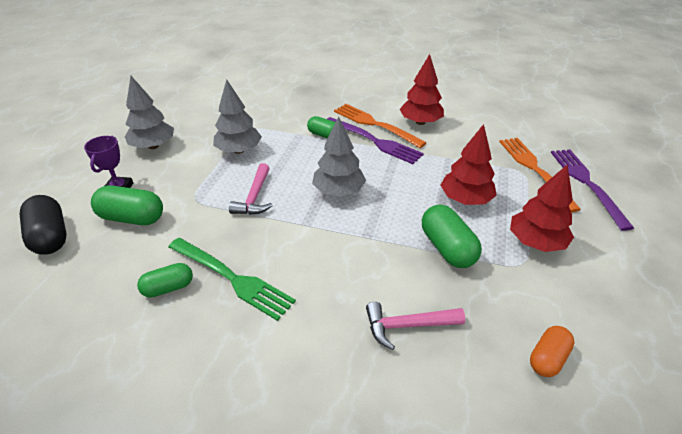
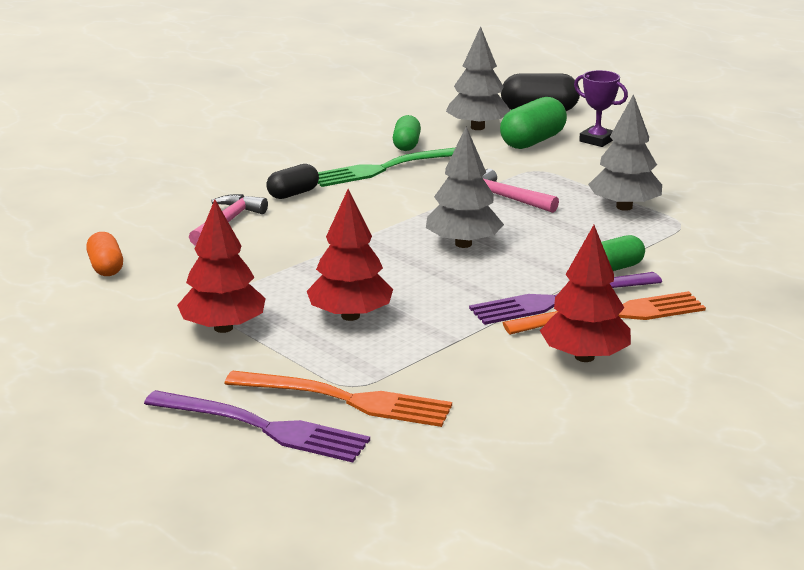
camera: 120 degrees right, 15 degrees down
grey tree [125,76,174,149] -> grey tree moved to [446,26,510,130]
green capsule [422,204,482,268] -> none
none -> black capsule [266,164,319,199]

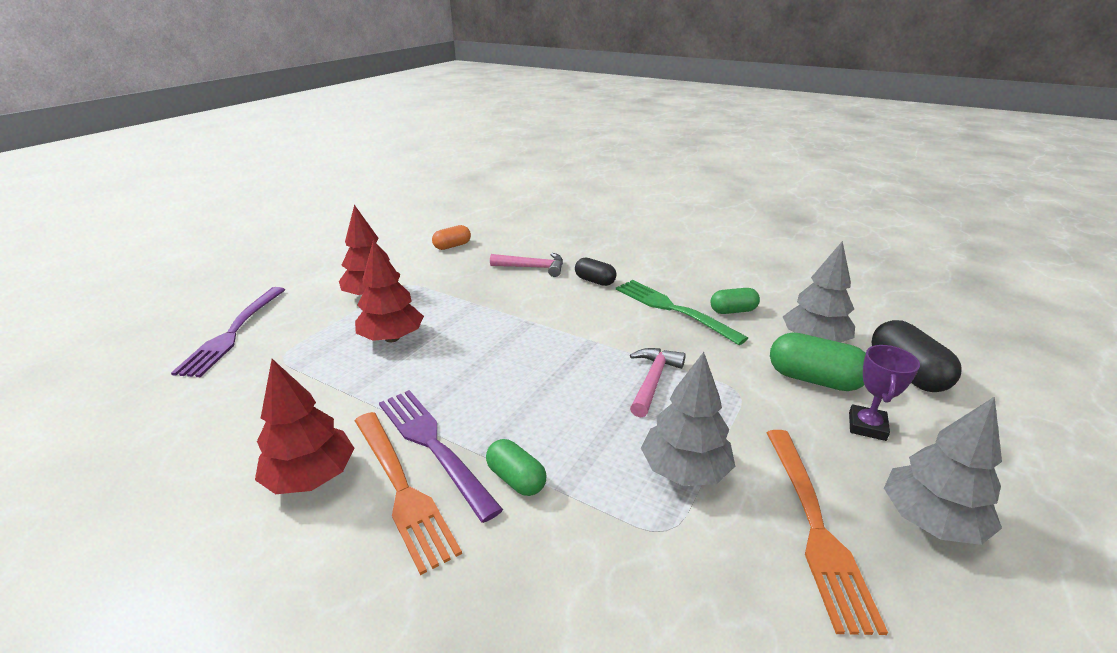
camera: 75 degrees right, 5 degrees up
orange fork [224,371,452,427] -> orange fork moved to [766,430,888,635]
grey tree [426,126,504,248] -> grey tree moved to [884,397,1002,545]

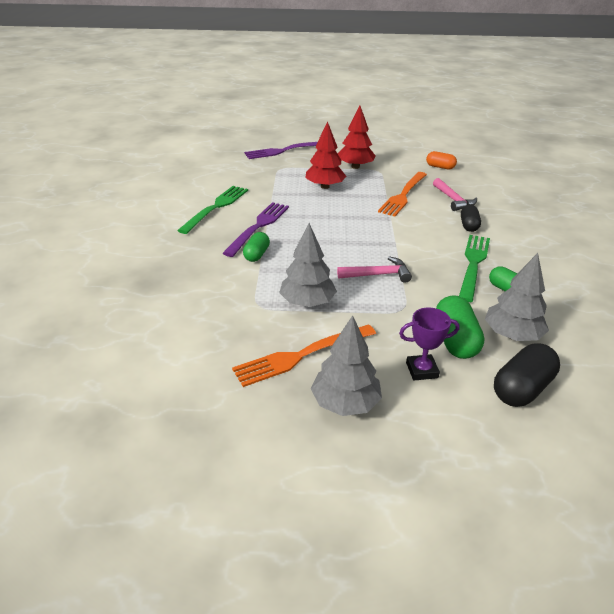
camera: 60 degrees right, 5 degrees up
red tree [255,359,354,494] -> green fork [177,186,248,234]
orange fork [355,412,462,575] -> orange fork moved to [378,172,427,216]

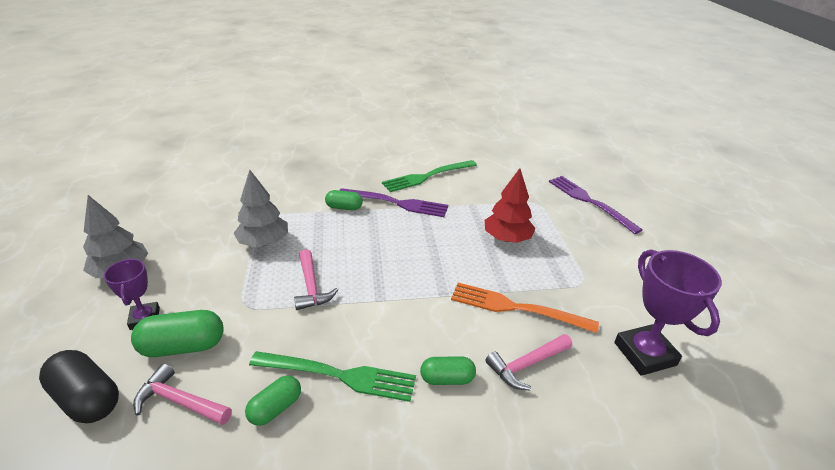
camera: 80 degrees right, 0 degrees up
green fork [177,186,248,234] -> green fork turned 135 degrees clockwise [382,160,477,192]
orange fork [232,324,376,387] -> none
red tree [338,106,376,169] -> none
orange capsule [426,151,457,169] -> purple trophy [614,249,722,376]
black capsule [461,205,481,232] -> green capsule [420,356,476,385]
grey tree [485,253,549,341] -> pink hammer [133,363,232,425]

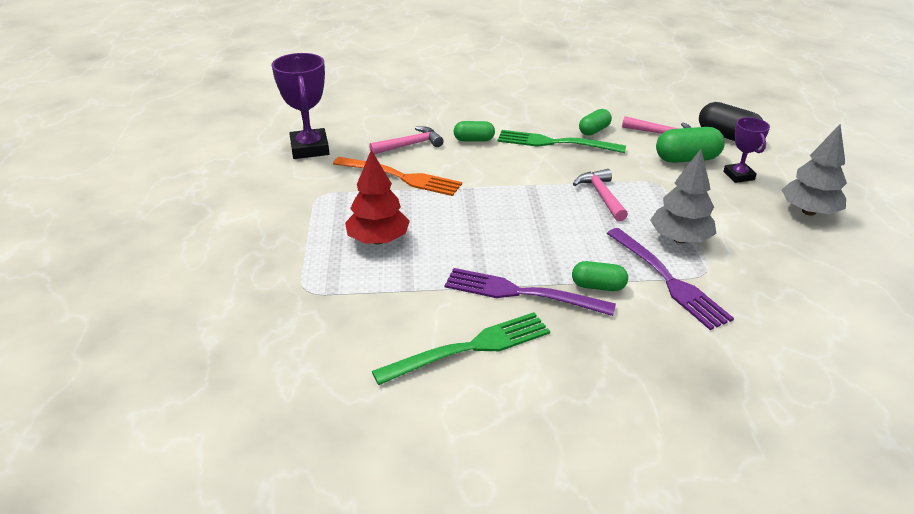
camera: 175 degrees left, 0 degrees up
purple fork [549,176,643,234] -> purple fork moved to [607,228,734,330]

